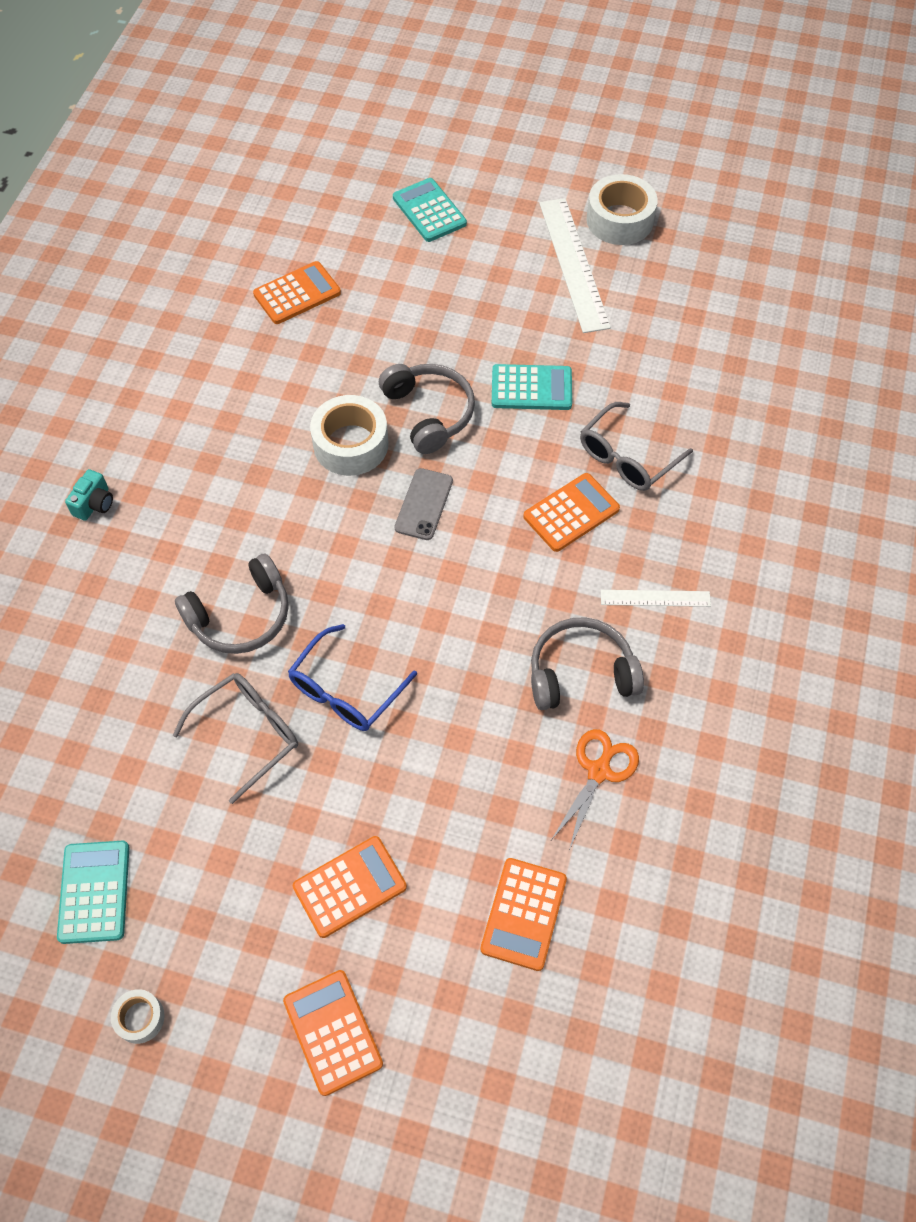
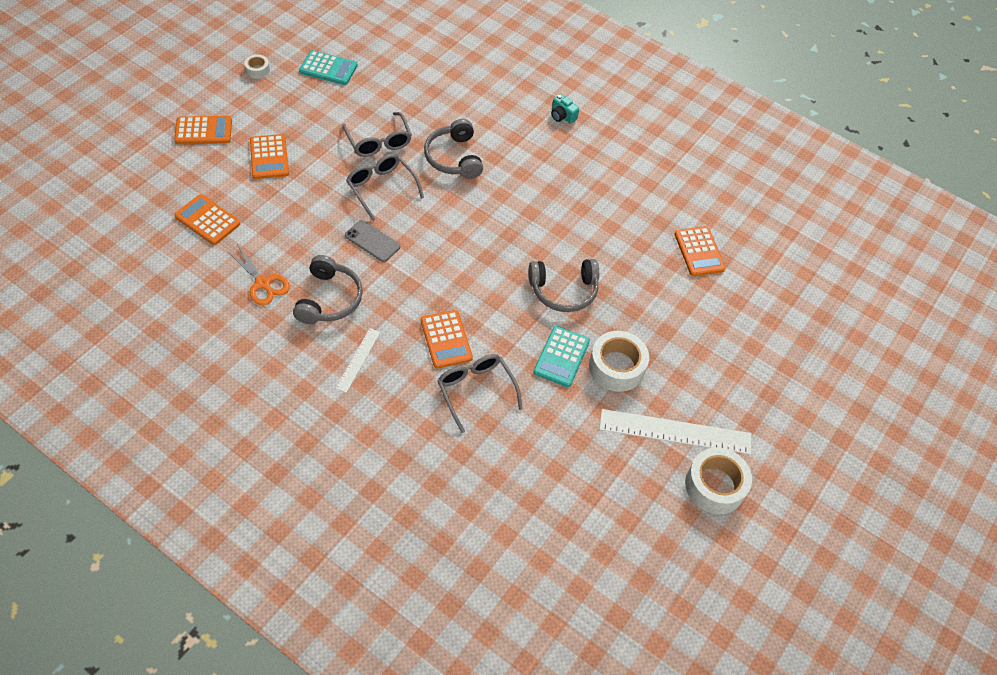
camera: 105 degrees right, 5 degrees down
blue glasses [288,624,417,731] -> grey glasses [346,154,424,221]
white tape [310,395,388,476] -> white tape moved to [589,331,649,392]
turquoise calculator [393,178,467,242] -> none
grey phone [394,468,453,540] -> grey phone moved to [345,220,400,262]

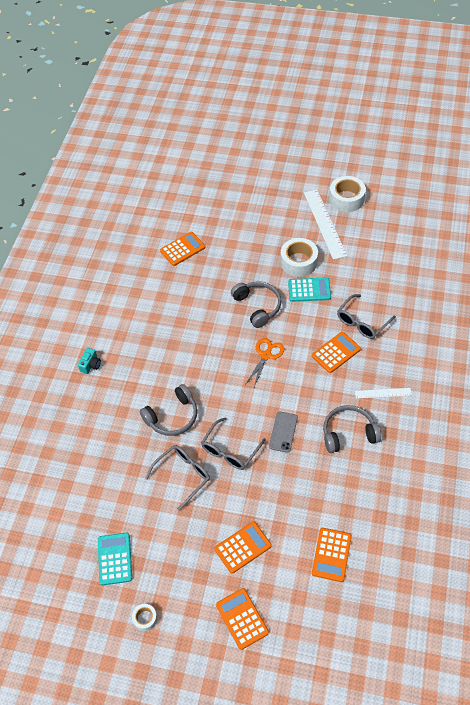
camera: 105 degrees left, 0 degrees up
orange scissors [227,244,290,306] -> orange scissors moved to [245,338,284,387]

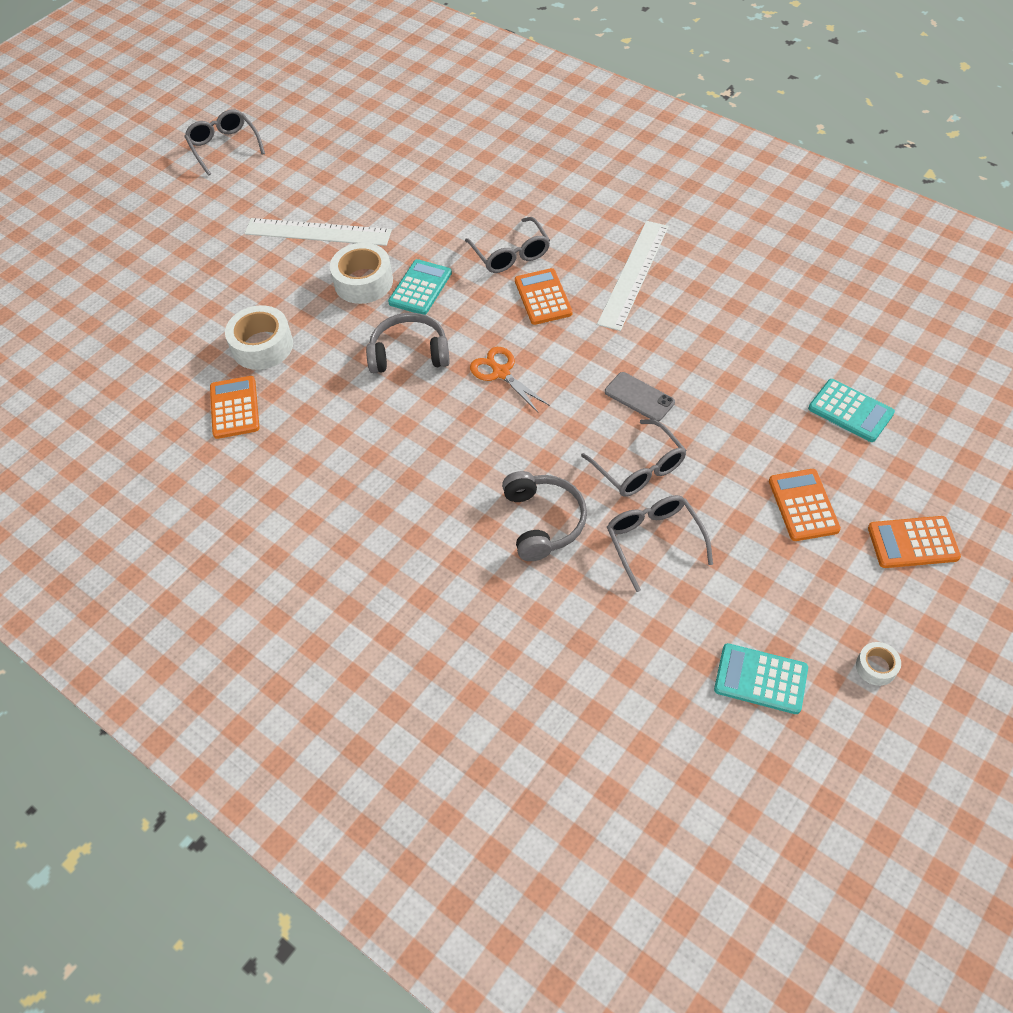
camera: 65 degrees left, 0 degrees up
turquoise camera [78,348,101,374] -> none
orange calculator [312,528,352,582] -> turquoise calculator [808,379,895,442]
grey headphones [323,405,382,453] -> none
white tape [329,176,366,212] -> white tape moved to [225,305,293,370]
white ruler [355,388,412,399] -> white ruler [597,221,669,331], size x1.91
none -> grey glasses [184,109,265,176]

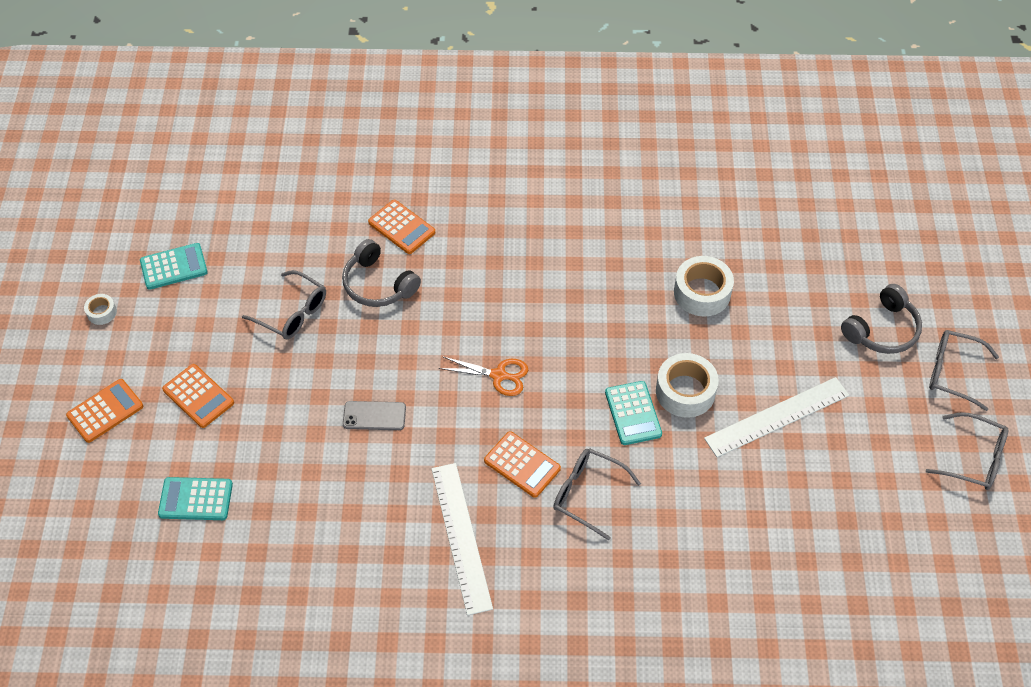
camera: 140 degrees right, 0 degrees up
orange calculator [210,376,259,439] -> orange calculator moved to [368,200,435,254]
grey headphones [366,313,450,373] -> grey headphones moved to [841,284,922,354]
grey glasses [581,419,687,497] -> grey glasses moved to [929,330,999,411]

